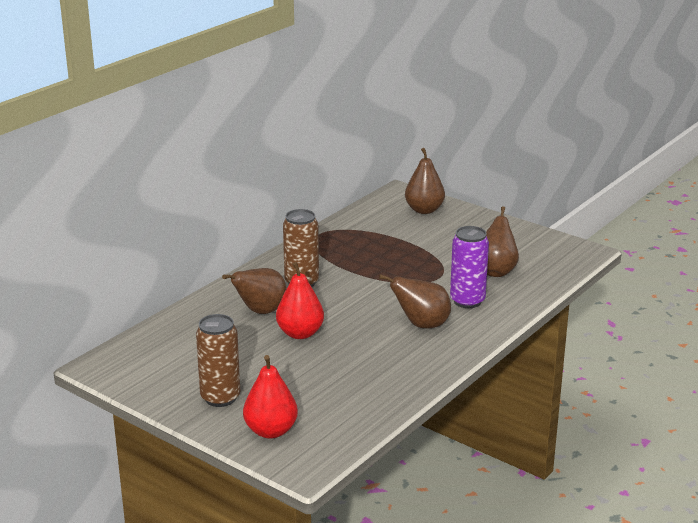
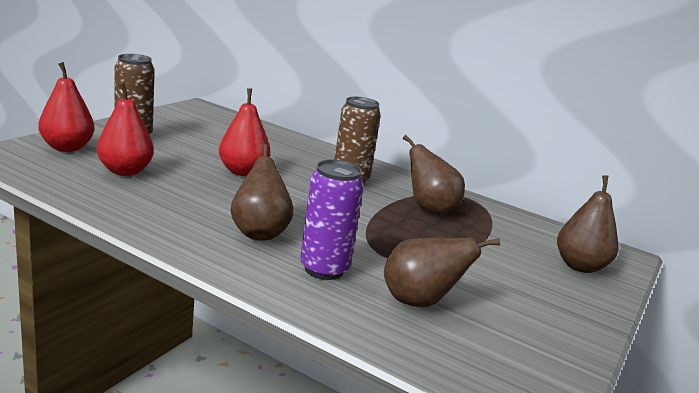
camera: 80 degrees right, 5 degrees down
brown pear [222,268,287,314] -> brown pear moved to [403,135,465,215]
none -> red pear [97,82,154,176]

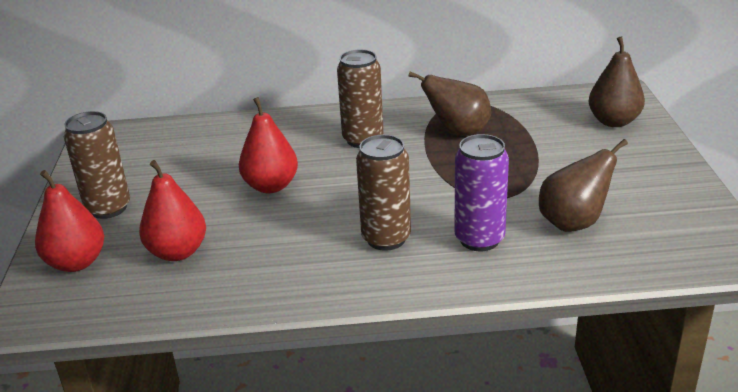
camera: 30 degrees left, 10 degrees up
brown pear [230,144,293,240] -> brown can [356,135,411,251]

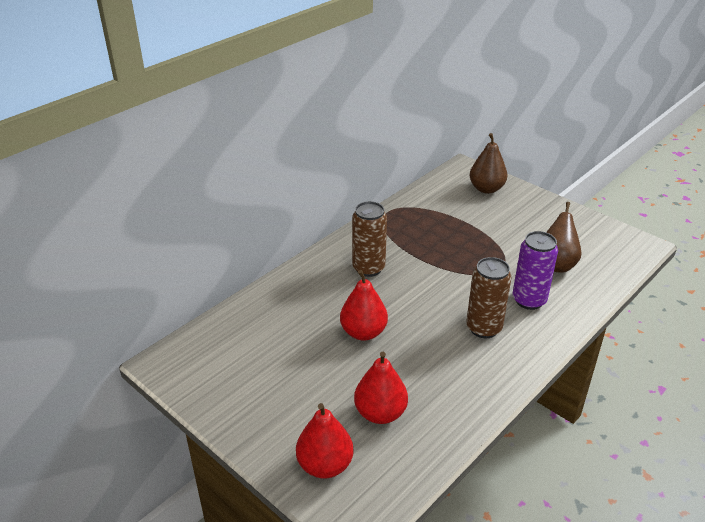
camera: 45 degrees left, 5 degrees up
brown can [64,111,130,219] -> none
brown pear [408,72,491,136] -> none

